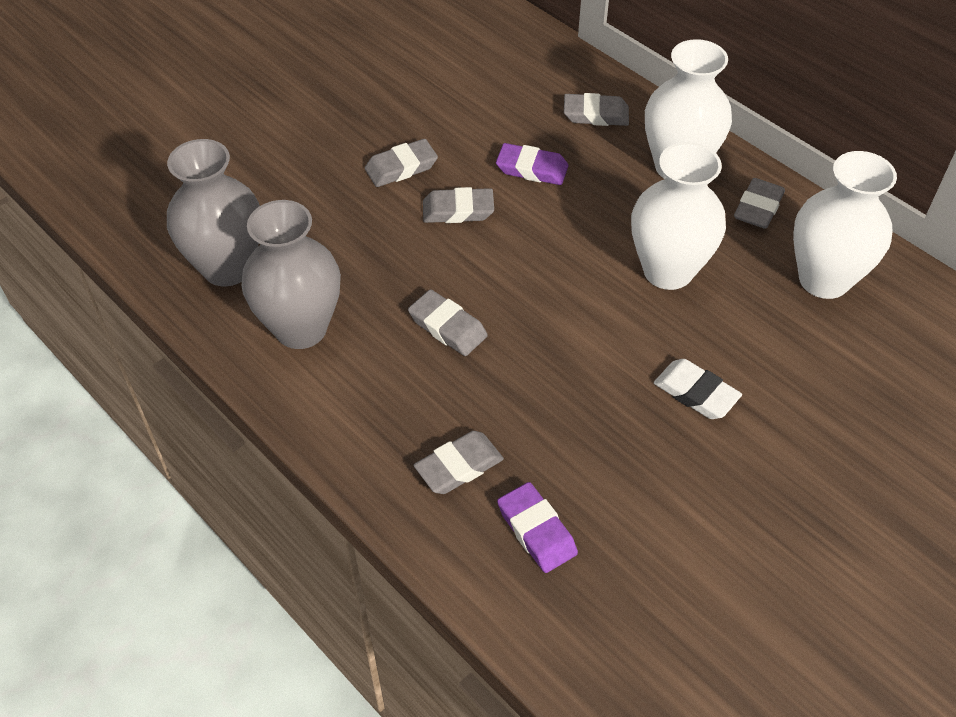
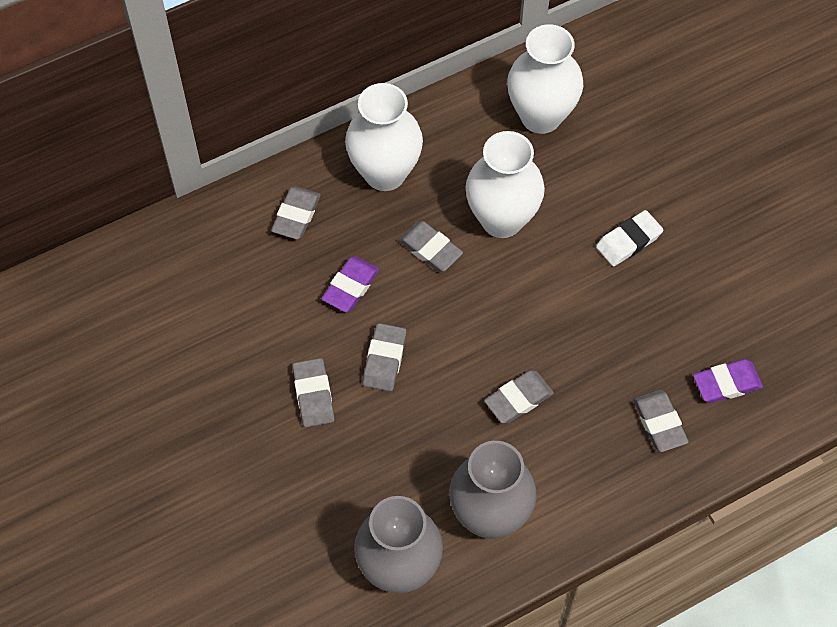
camera: 75 degrees left, 10 degrees up
grey eraser [734,178,785,229] -> grey eraser moved to [398,221,463,272]

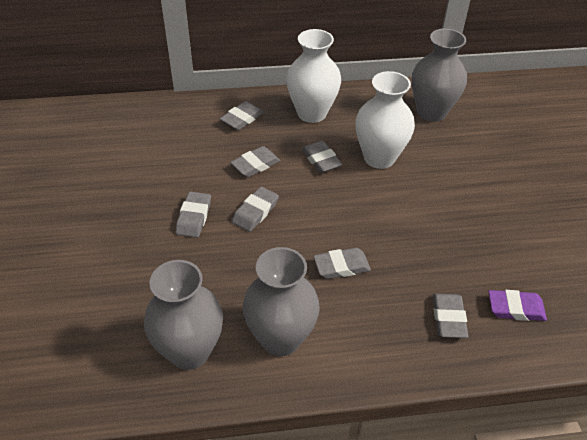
camera: 20 degrees right, 15 degrees down
purple eraser [321,256,380,312] -> grey eraser [230,146,280,177]
white vase [507,24,583,134] -> grey vase [412,29,467,122]
white eraser [596,210,663,267] -> none

